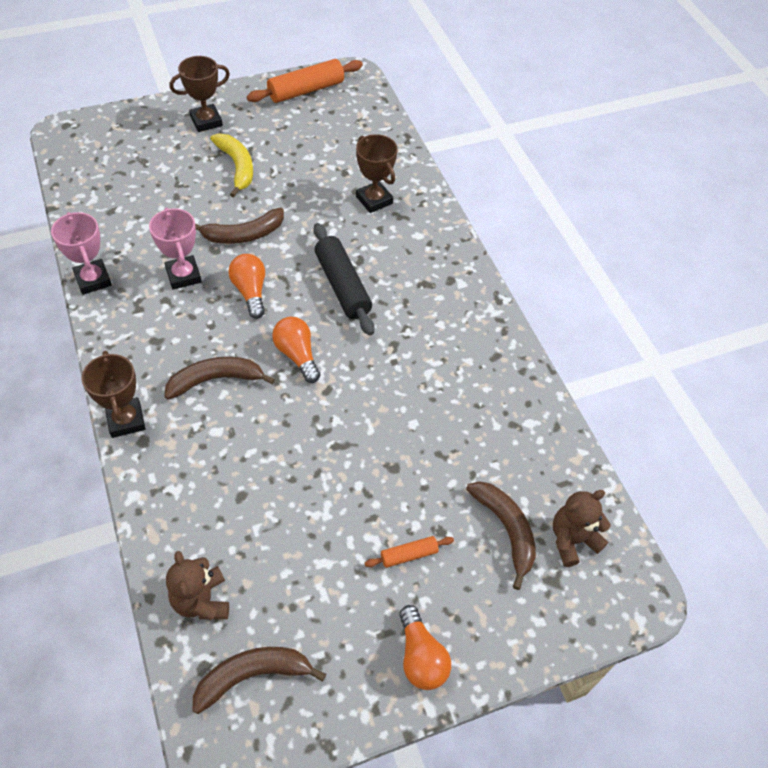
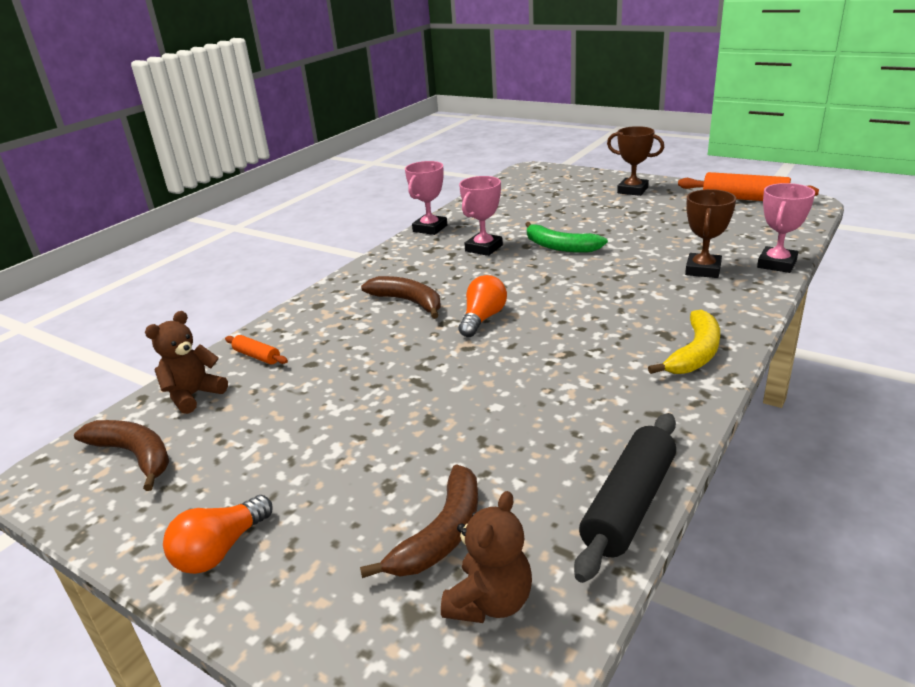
camera: 60 degrees right, 25 degrees down
brown trophy [82,351,145,438] -> none
brown banana [195,208,284,244] -> green banana [525,222,608,253]
yellow banana [210,133,253,198] -> yellow banana moved to [648,310,720,374]
orange light bulb [228,254,265,319] -> none
black rolling pin [313,223,375,335] -> black rolling pin moved to [574,413,676,583]
orange rolling pin [365,536,454,568] -> orange rolling pin moved to [225,335,288,364]
brown teddy bear [553,490,611,567] -> brown teddy bear turned 90 degrees clockwise [441,491,532,623]
none -> pink trophy [757,183,815,273]

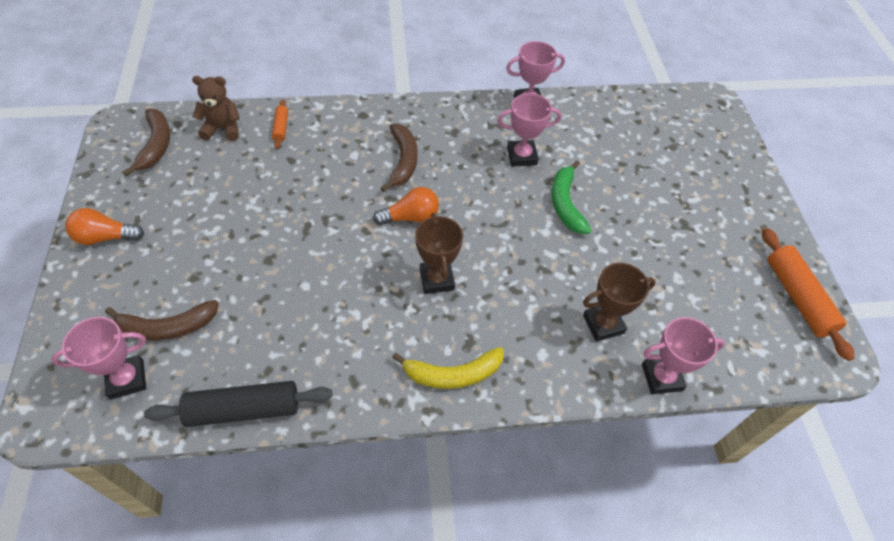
camera: 45 degrees right, 25 degrees up
brown teddy bear [441,491,532,623] -> pink trophy [51,317,146,400]
brown trophy [607,126,664,196] -> brown trophy moved to [415,213,463,294]

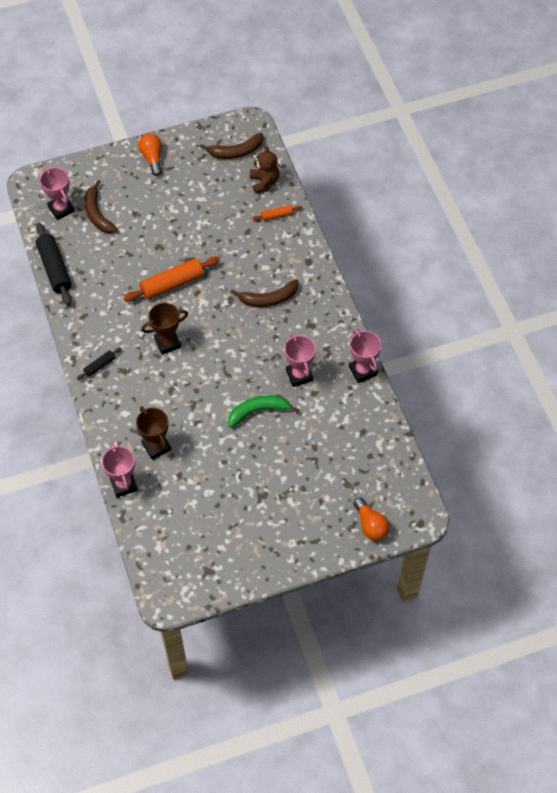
camera: 80 degrees right, 5 degrees up
orange light bulb [373,187,439,225] -> orange light bulb moved to [353,497,390,541]
yellow banana [392,347,504,389] -> black rolling pin [77,347,121,380]
orange rolling pin [762,228,855,361] -> orange rolling pin moved to [124,257,220,302]

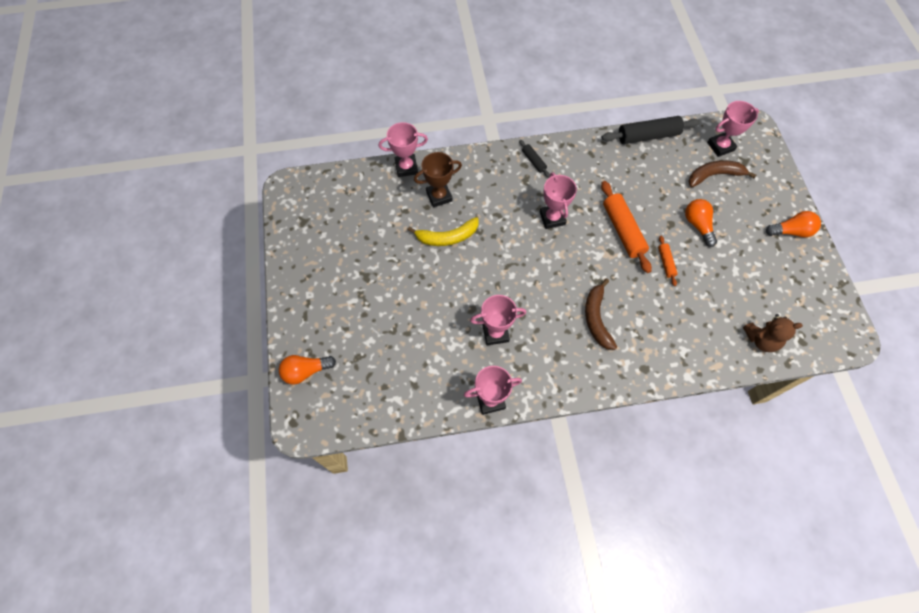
camera: 100 degrees right, 5 degrees up
brown trophy [141,303,188,355] -> pink trophy [540,173,577,229]
brown banana [200,133,263,159] -> none
green banana [228,395,299,428] -> none
orange rolling pin [252,205,302,221] -> orange rolling pin moved to [658,236,678,286]
none -> yellow banana [407,217,478,246]
none -> orange light bulb [685,199,717,247]

